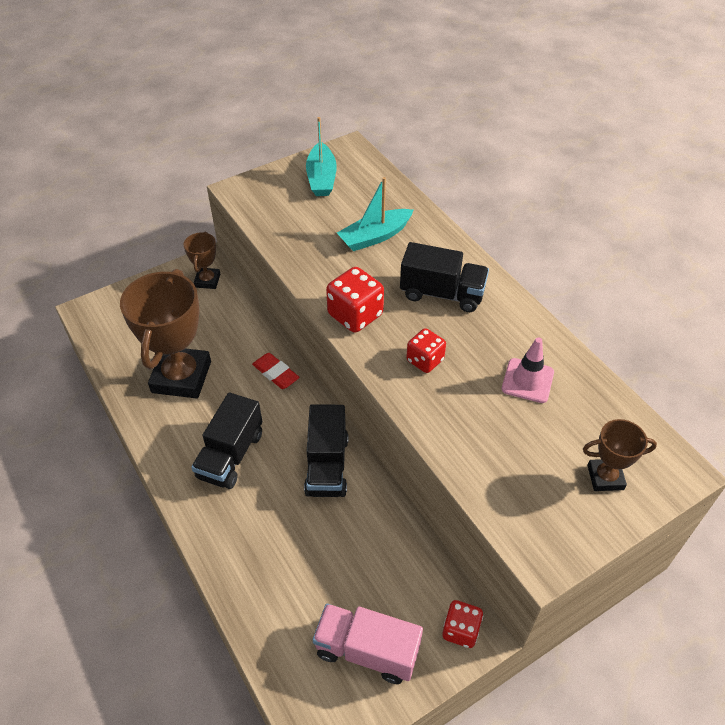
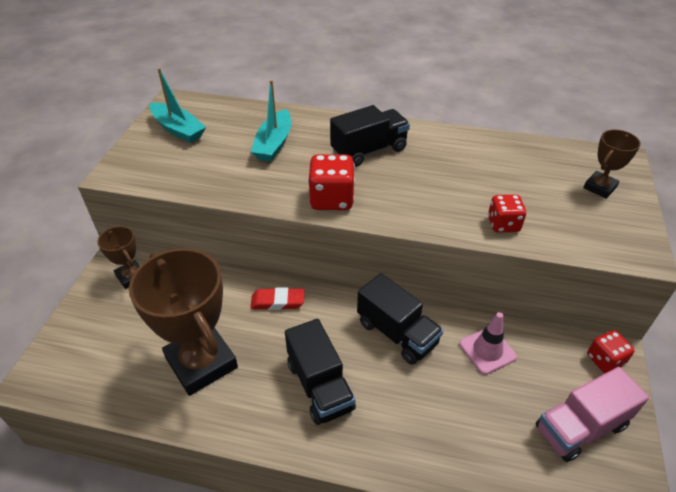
camera: 45 degrees left, 5 degrees down
red dice [406,328,446,373] -> red dice moved to [488,195,527,233]
pink traffic cone [502,338,554,403] -> pink traffic cone moved to [459,312,517,375]

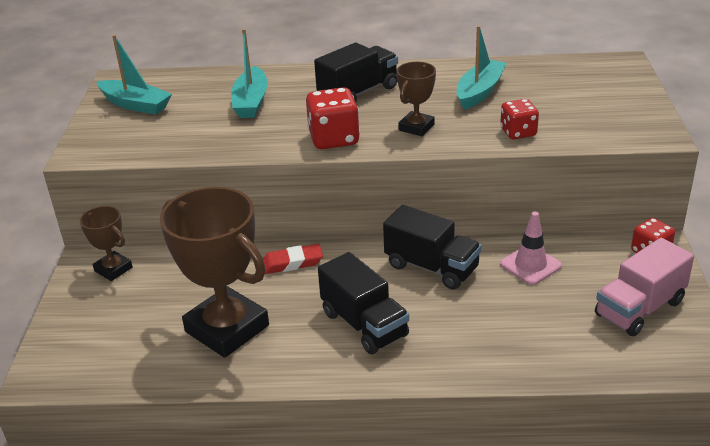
camera: 10 degrees left, 10 degrees down
brown trophy [583,130,641,199] -> brown trophy moved to [396,62,436,136]
none -> turquoise boat [457,26,507,110]

